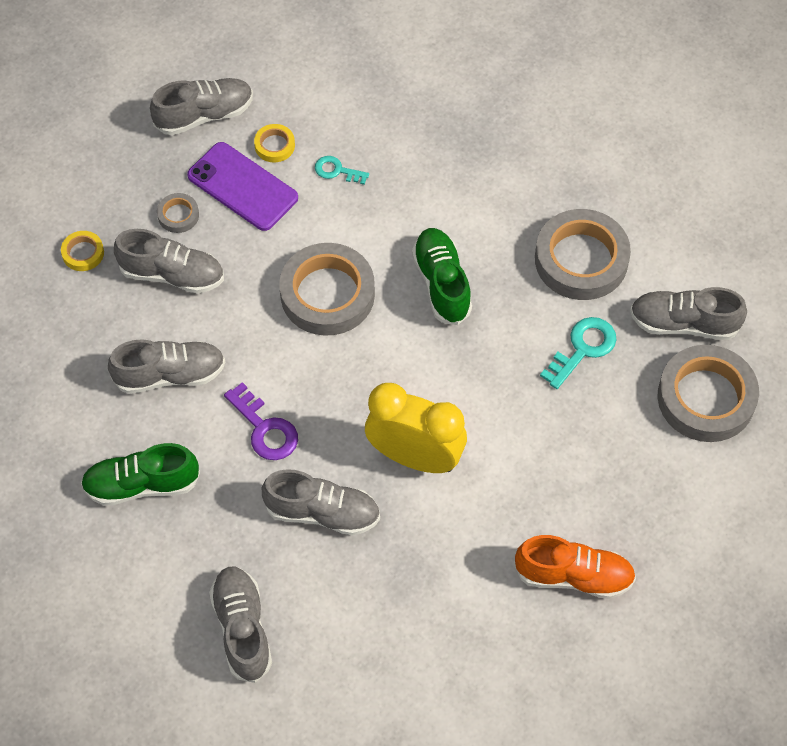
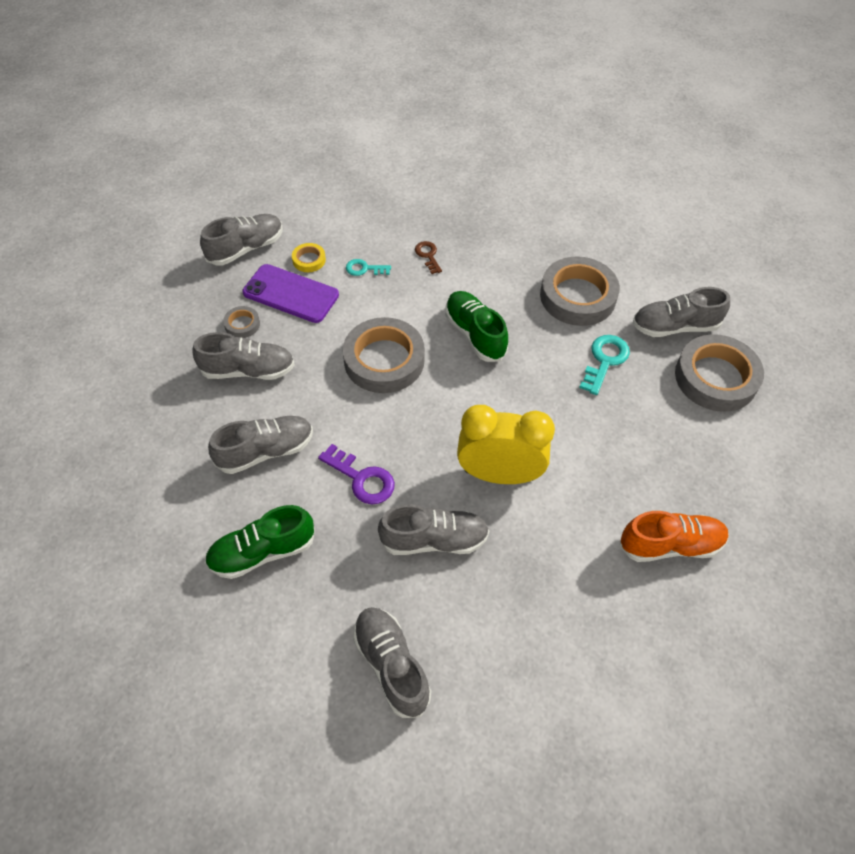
camera: 15 degrees left, 5 degrees down
yellow tape [61,231,104,271] -> none
none -> brown key [415,241,442,274]

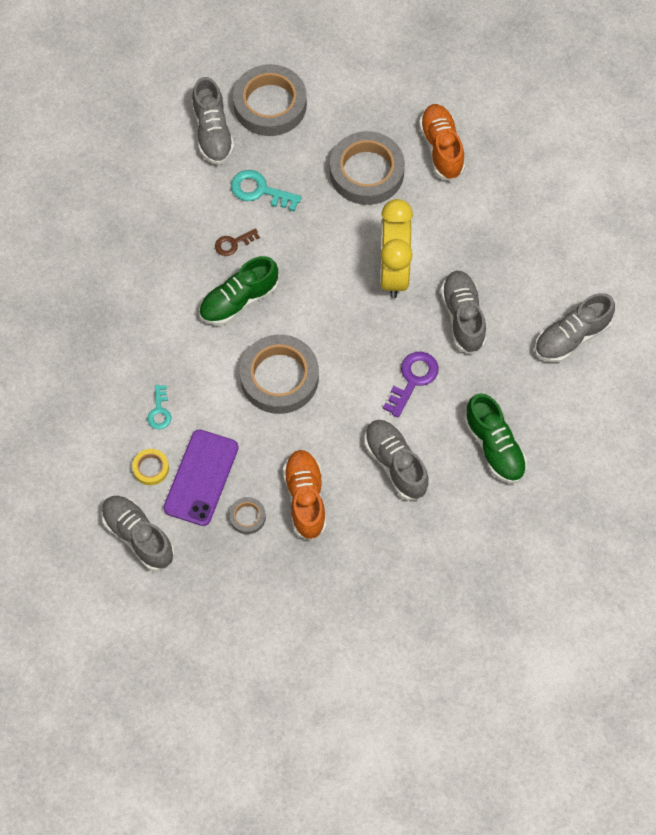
camera: 95 degrees left, 10 degrees up
grey shoe [192,332,295,380] -> orange shoe [283,450,326,541]
brown key [415,241,442,274] -> brown key moved to [215,228,260,256]
grey tape [540,257,620,326] -> grey tape moved to [330,131,405,205]

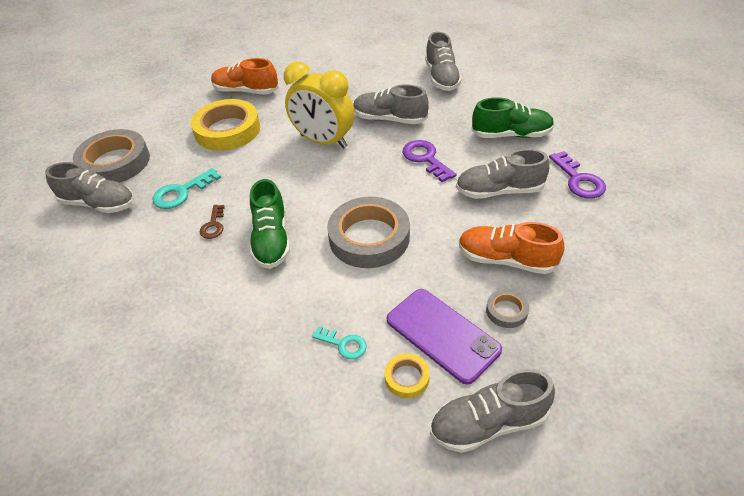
camera: 60 degrees left, 20 degrees down
grey tape [330,131,405,205] -> yellow tape [191,99,260,151]
none -> purple key [549,151,606,198]

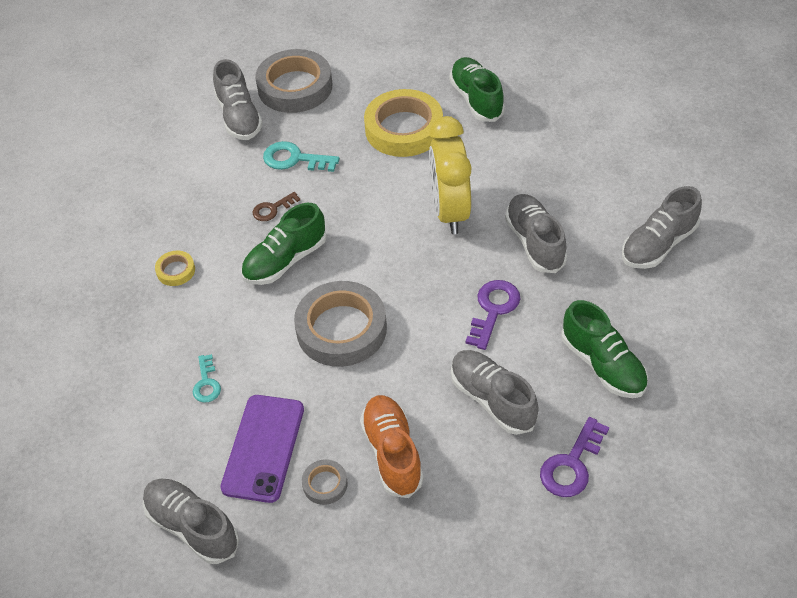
camera: 55 degrees right, 5 degrees up
orange shoe [211,58,279,95] -> green shoe [449,57,505,122]
yellow tape [385,353,430,398] -> yellow tape moved to [155,251,195,286]

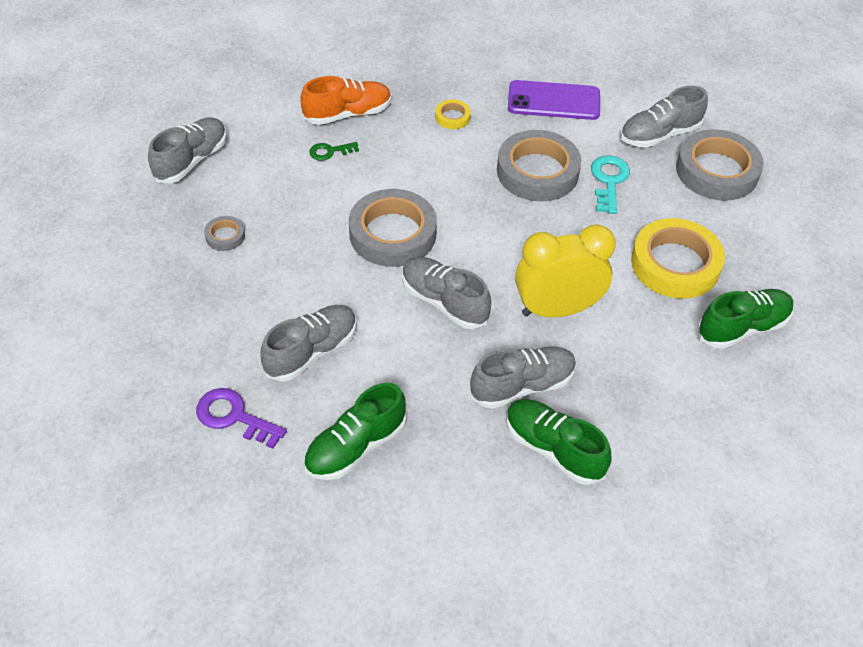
camera: 80 degrees right, 0 degrees up
turquoise key [193,354,221,403] -> green key [309,142,359,161]
purple phone [220,395,304,503] -> purple phone moved to [508,80,600,120]
green shoe [241,203,327,285] -> green shoe moved to [506,399,612,485]
brown key [253,192,300,221] -> grey tape [497,130,581,201]
orange shoe [360,395,424,498] -> orange shoe moved to [300,76,392,125]
purple key [465,280,520,350] -> none
grey shoe [622,186,702,269] -> grey shoe moved to [402,257,491,329]

